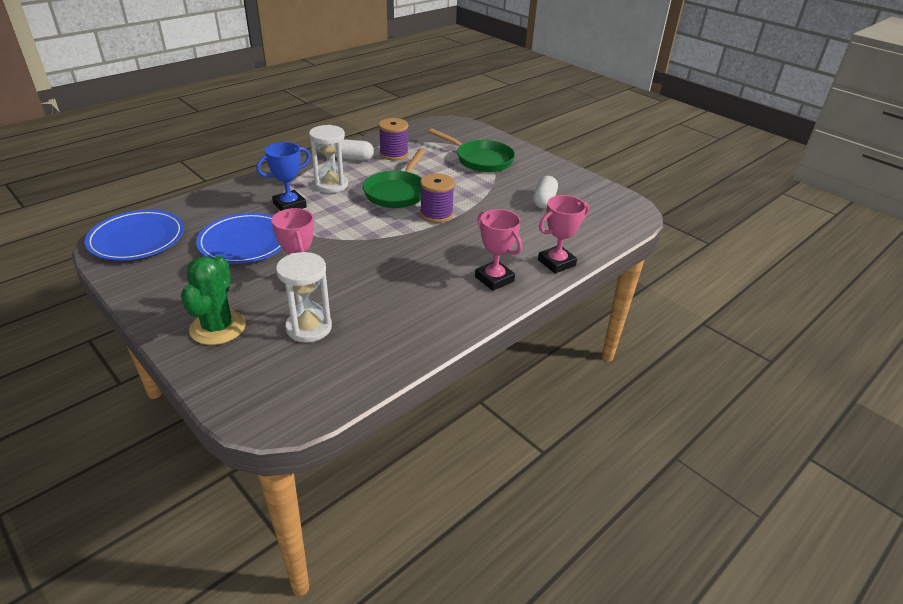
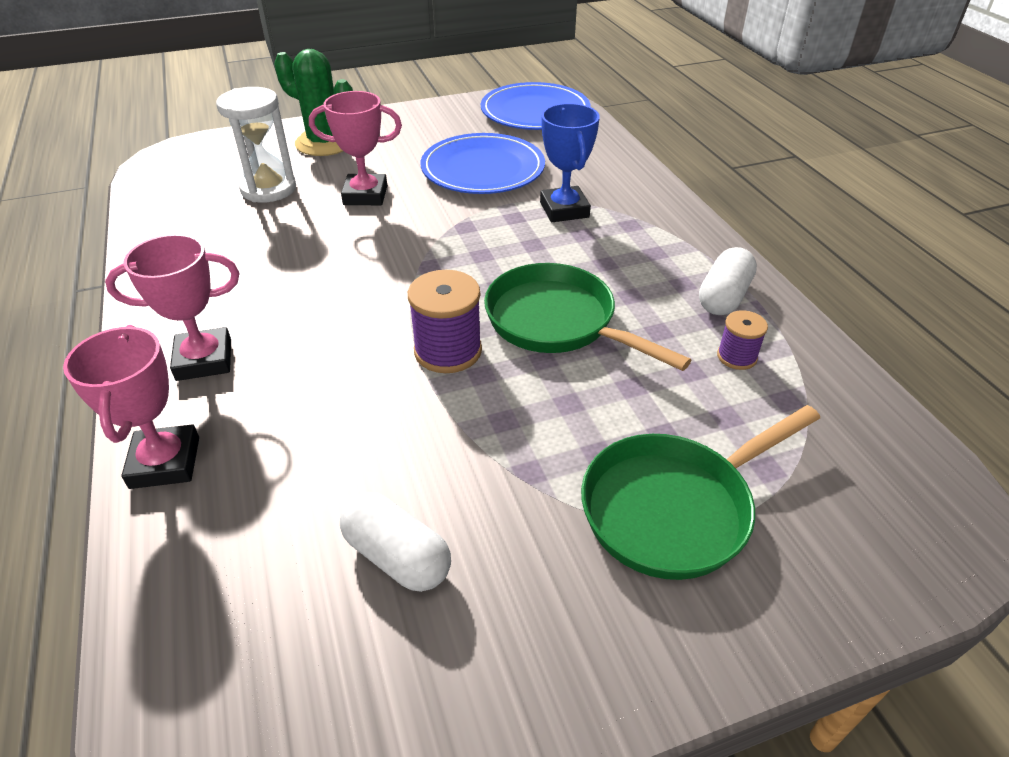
camera: 115 degrees right, 5 degrees up
white hourglass [309,125,348,193] -> none
purple spool [379,118,408,160] -> purple spool [717,310,768,370], size x0.58

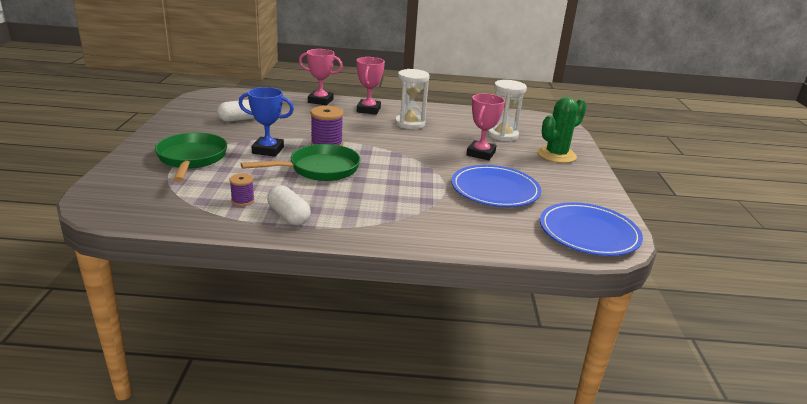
camera: 110 degrees right, 15 degrees down
blue trophy [540,103,600,222] -> blue trophy moved to [239,87,294,157]
none -> white hourglass [395,69,430,129]

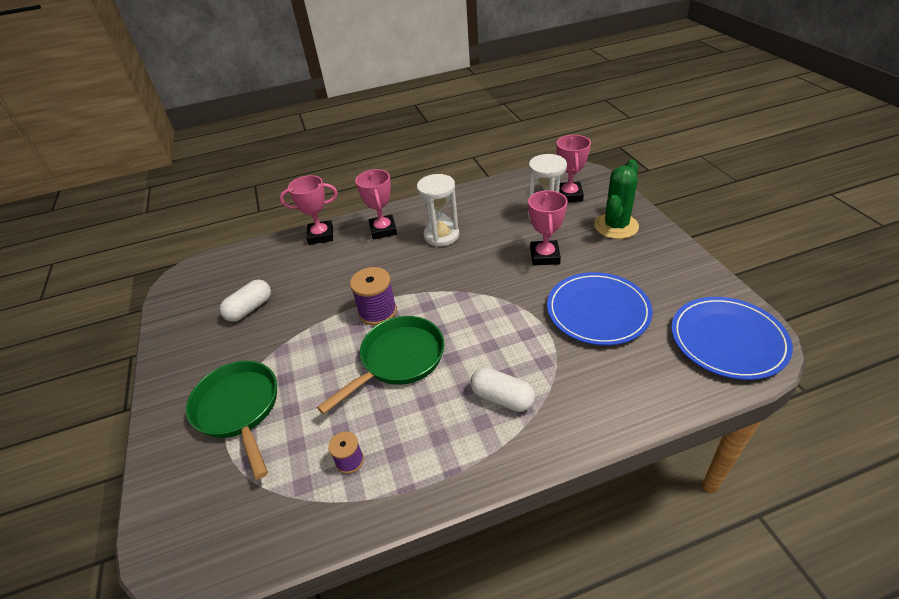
camera: 15 degrees left, 15 degrees up
blue trophy [239,87,294,157] -> none
white capsule [267,185,311,225] -> white capsule moved to [470,367,535,412]
none -> pink trophy [557,135,591,202]

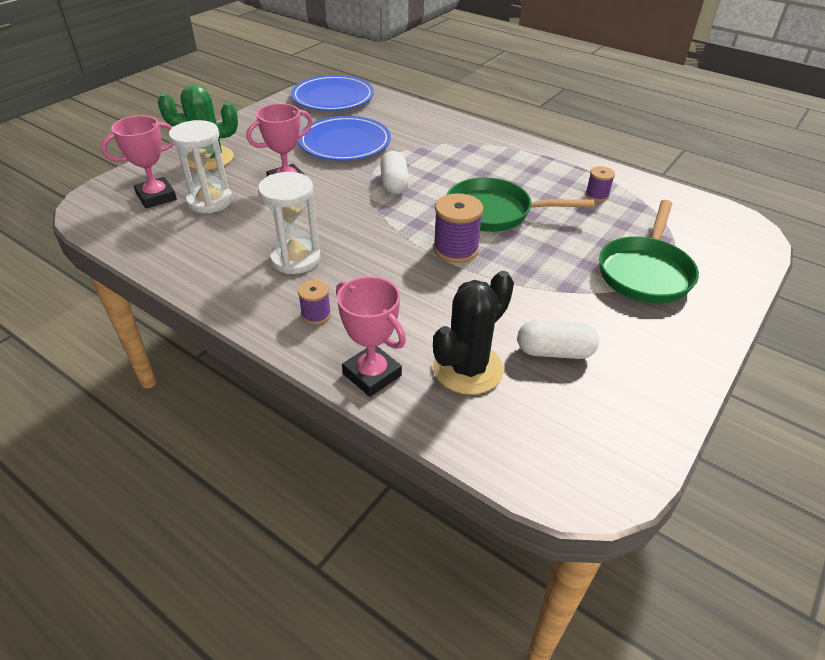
camera: 130 degrees left, 0 degrees up
pink trophy [355,169,397,240] -> purple spool [298,280,331,325]
white capsule [470,367,535,412] -> white capsule moved to [380,151,409,195]
none -> black cactus [433,271,514,395]

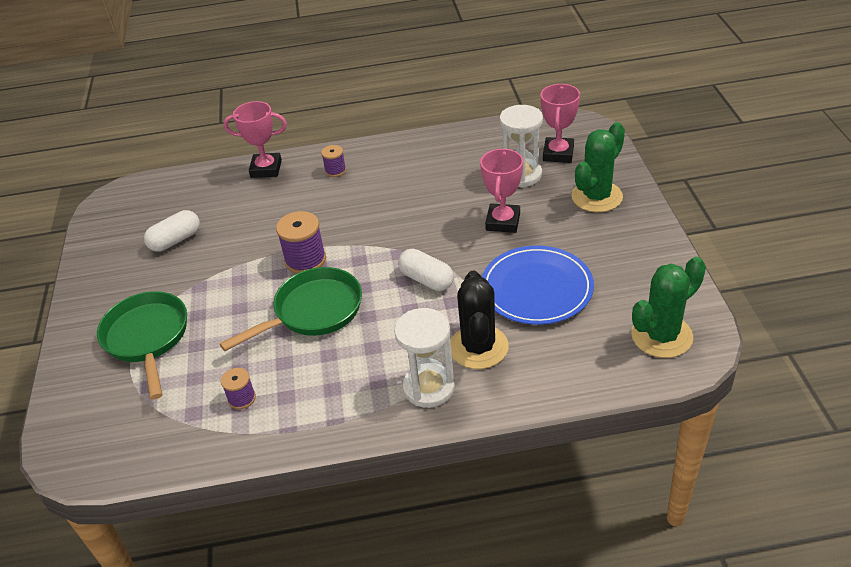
camera: 140 degrees right, 0 degrees up
white hourglass [258,172,321,274] -> white hourglass moved to [394,308,455,408]
blue plate [291,75,374,111] -> green cactus [631,257,706,358]
black cactus [433,271,514,395] -> black cactus moved to [451,271,509,369]

